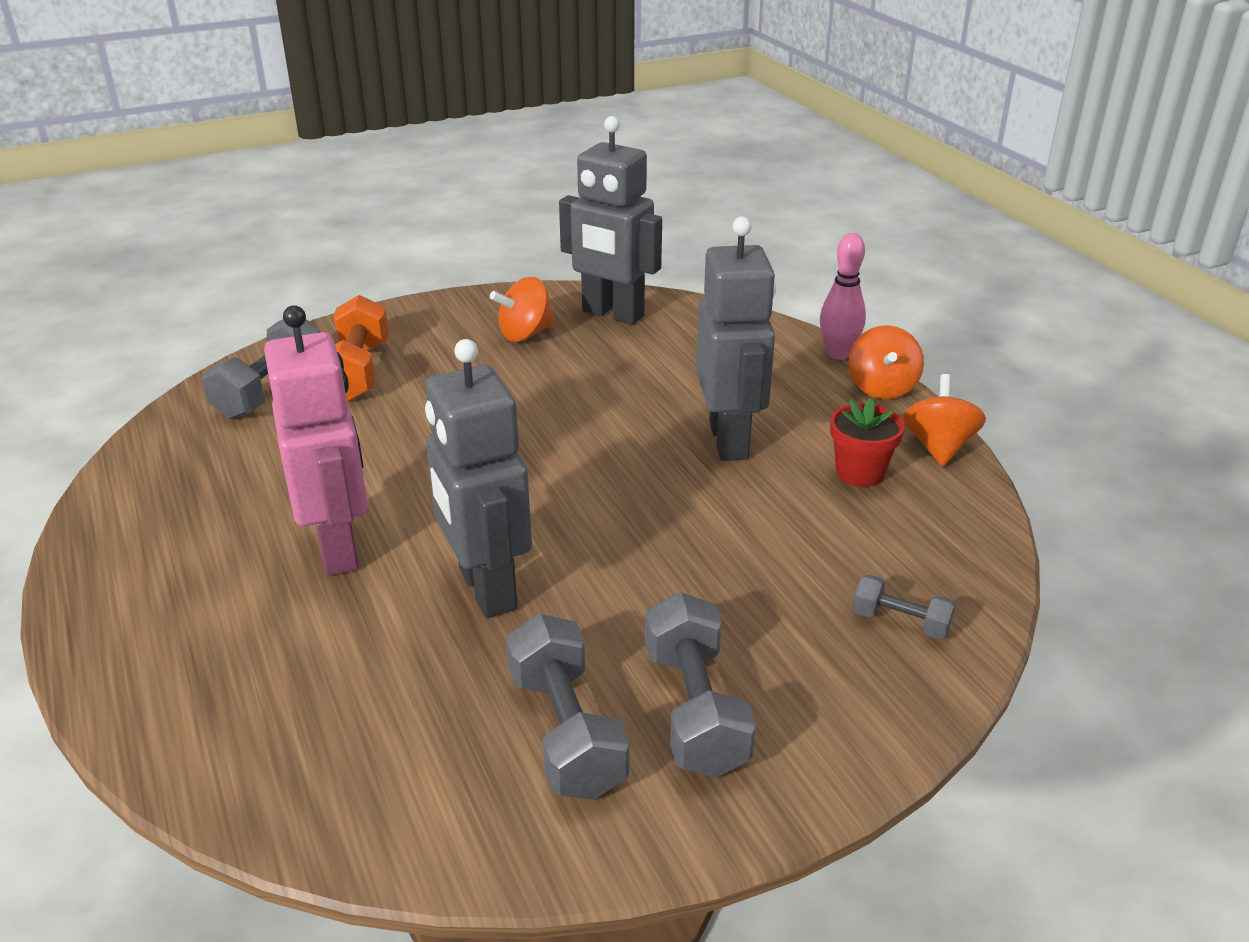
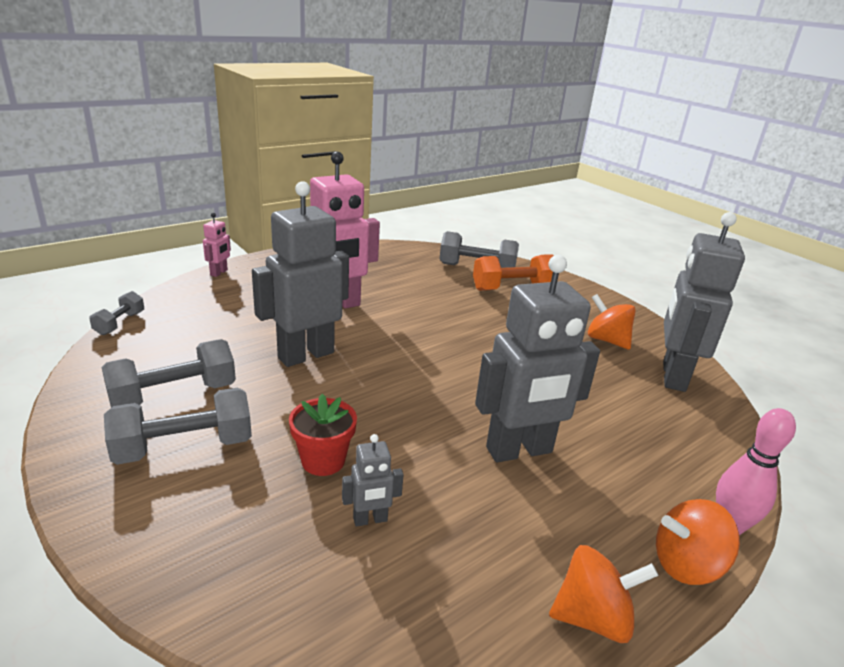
camera: 75 degrees right, 5 degrees down
red flower pot [830,398,905,487] -> red flower pot moved to [289,394,357,476]
grey dumbbell [852,574,956,640] -> grey dumbbell moved to [89,291,144,335]
none -> pink robot [203,213,231,277]
none -> grey robot [342,434,404,527]

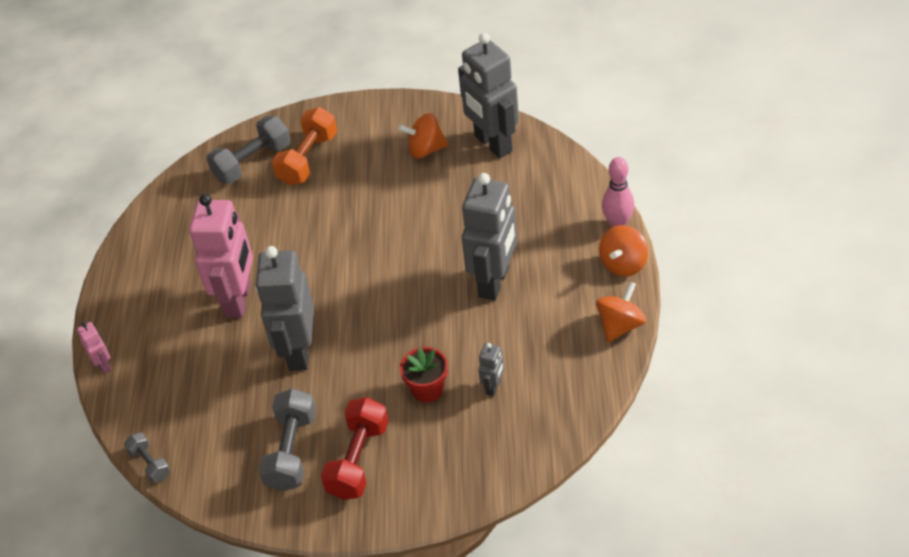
camera: 45 degrees left, 20 degrees up
grey dumbbell [104,388,252,465] -> red dumbbell [321,397,389,500]

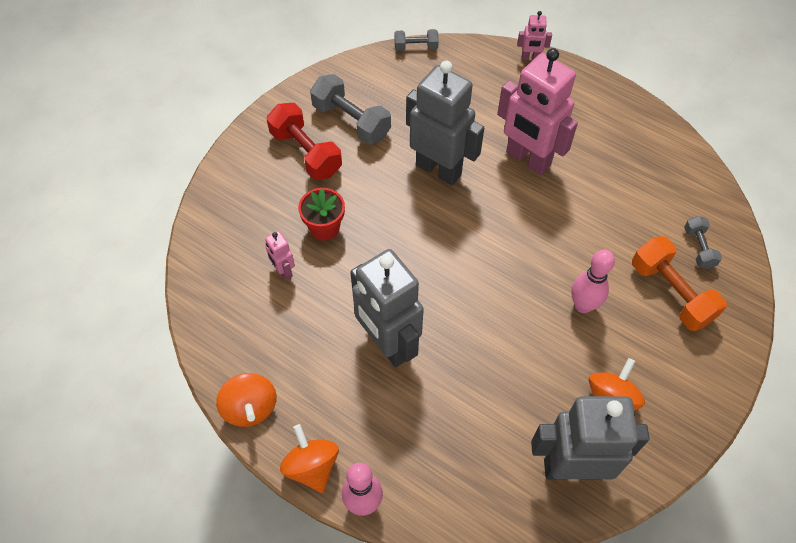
camera: 120 degrees right, 10 degrees up
grey dumbbell [206,116,291,184] -> grey dumbbell [684,216,722,269], size x0.56
grey robot [478,343,504,396] -> pink robot [265,231,295,280]
none -> pink bowling pin [571,250,615,313]

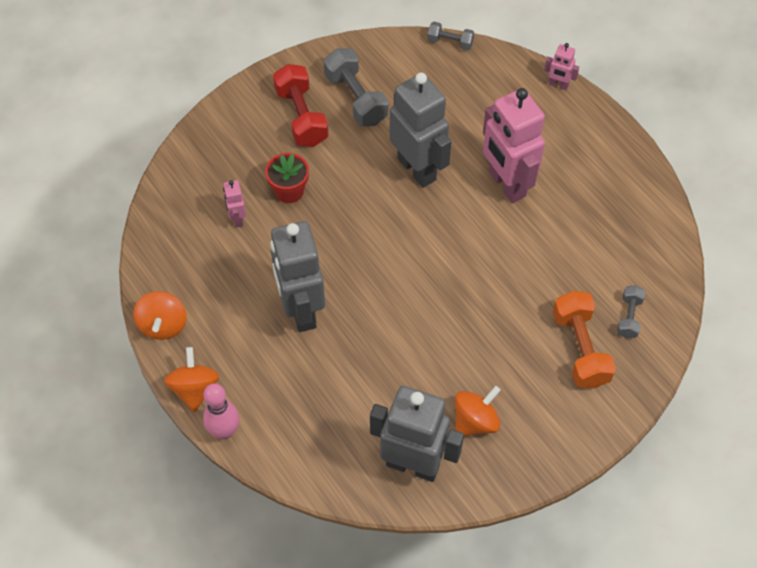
camera: 20 degrees right, 0 degrees up
pink bowling pin [571,250,615,313] -> none

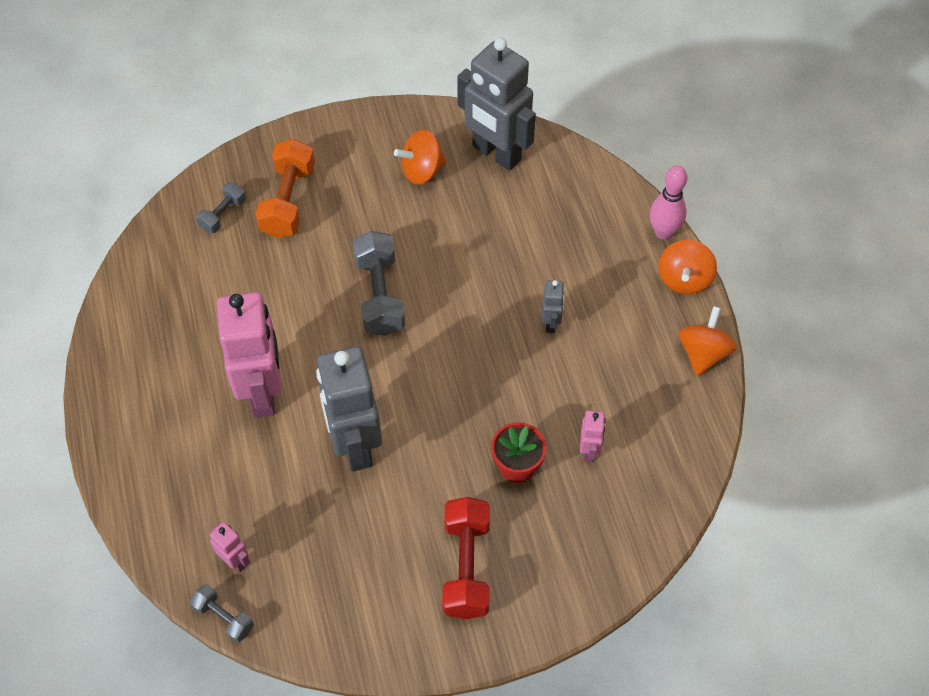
camera: 160 degrees left, 0 degrees up
grey robot [270,221,325,332] -> grey robot [542,280,565,333], size x0.44
grey dumbbell [324,48,388,126] -> grey dumbbell moved to [353,231,405,336]
pink robot [544,43,579,90] -> pink robot moved to [210,522,250,572]

